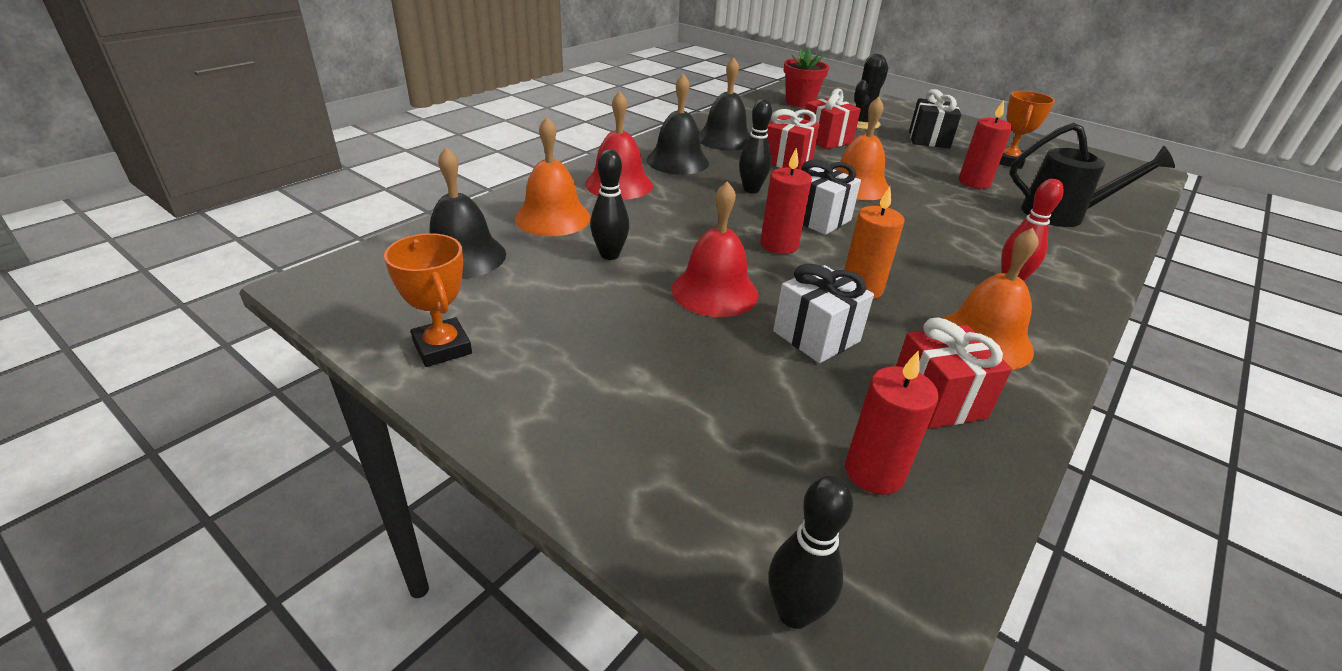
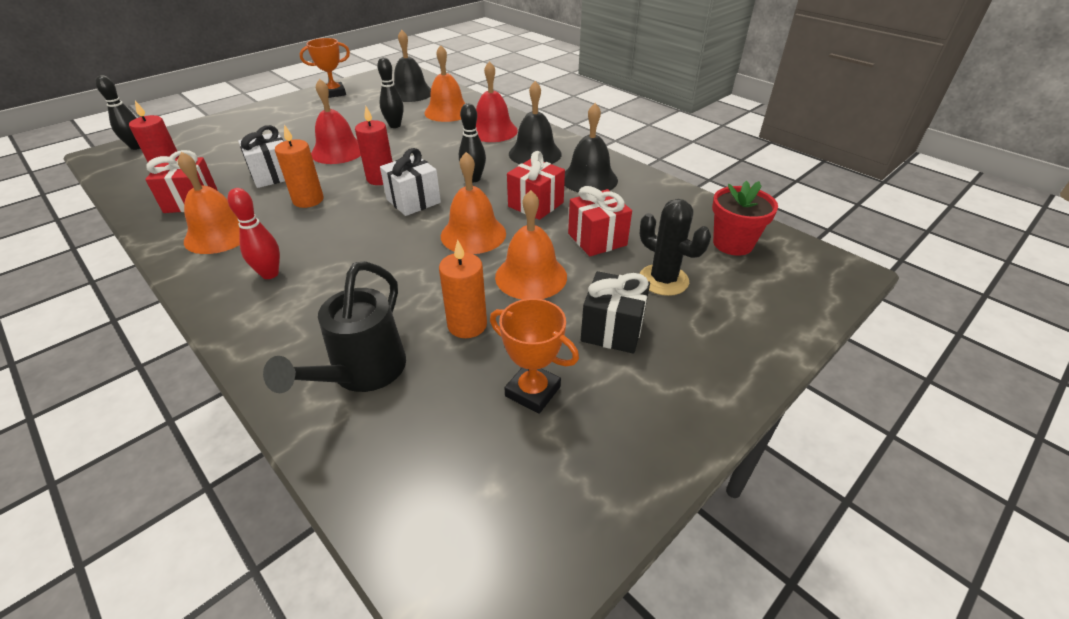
camera: 100 degrees right, 5 degrees up
red candle [959,100,1013,189] -> orange candle [439,240,487,338]
none -> orange bell [495,190,567,299]

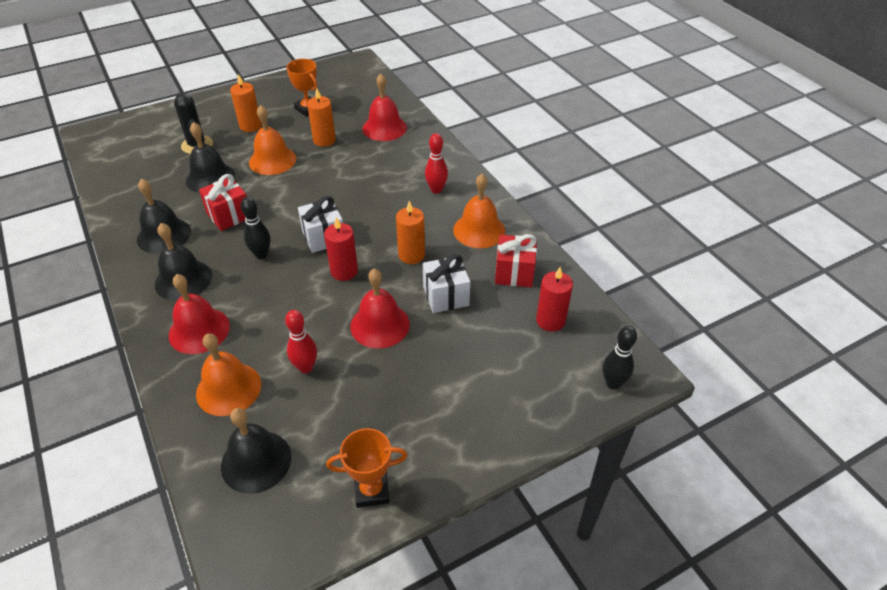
camera: 165 degrees left, 5 degrees up
black watering can [263,261,406,393] -> red bell [363,74,407,141]
black bowling pin [377,57,404,128] -> red bowling pin [285,310,317,373]
orange bell [441,152,506,254] -> none
red gift [568,186,632,256] -> black bell [186,122,235,193]
black gift [581,271,650,354] -> orange candle [230,74,262,132]
red flower pot [712,181,778,256] -> none

